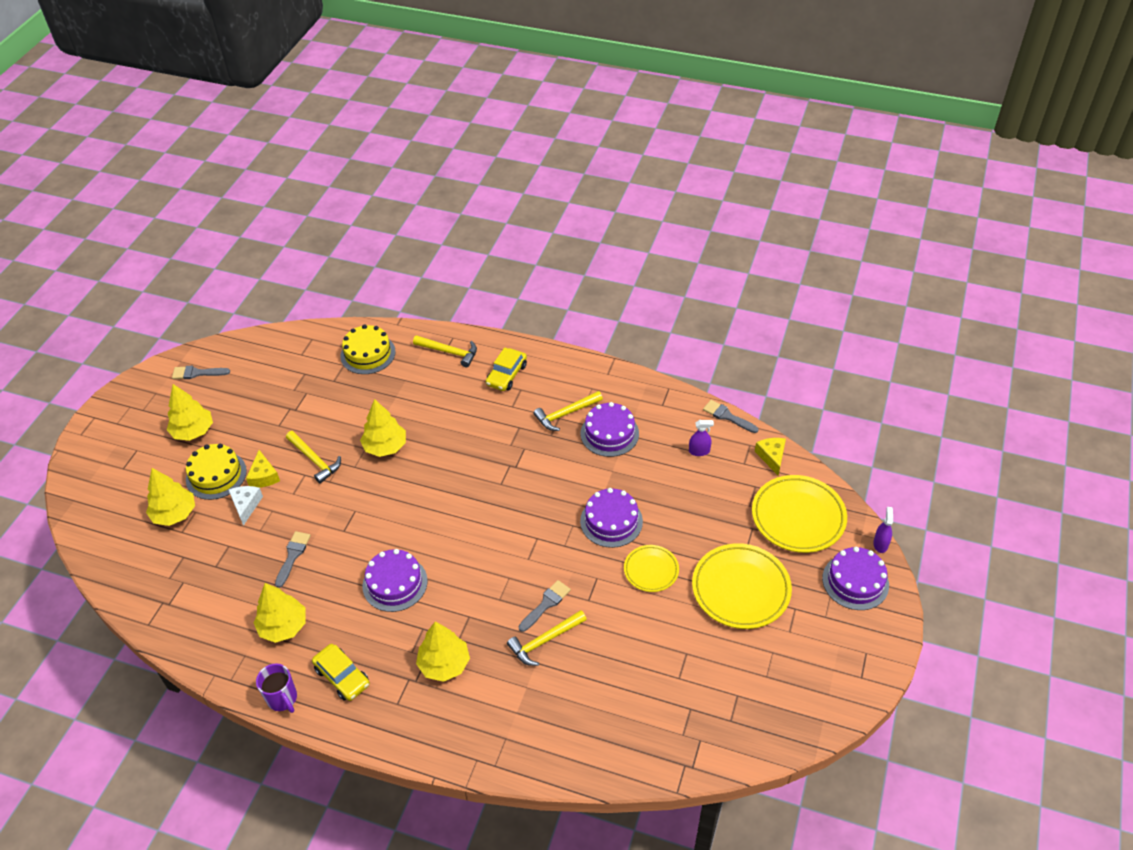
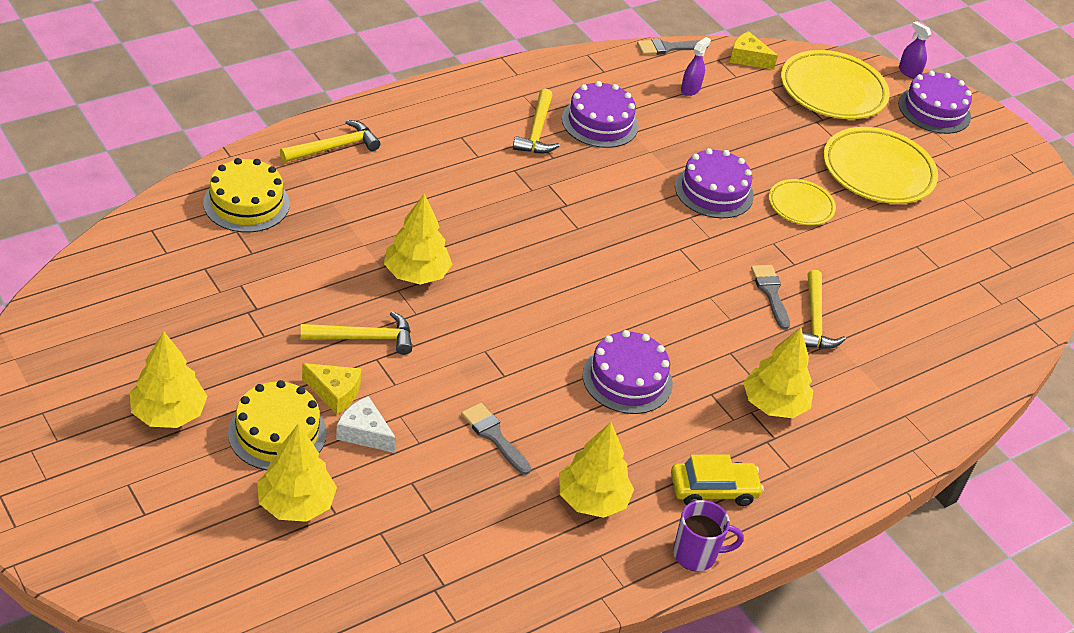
camera: 60 degrees left, 5 degrees down
grey brush [172,366,230,379] -> none
yellow car [486,347,527,391] -> none

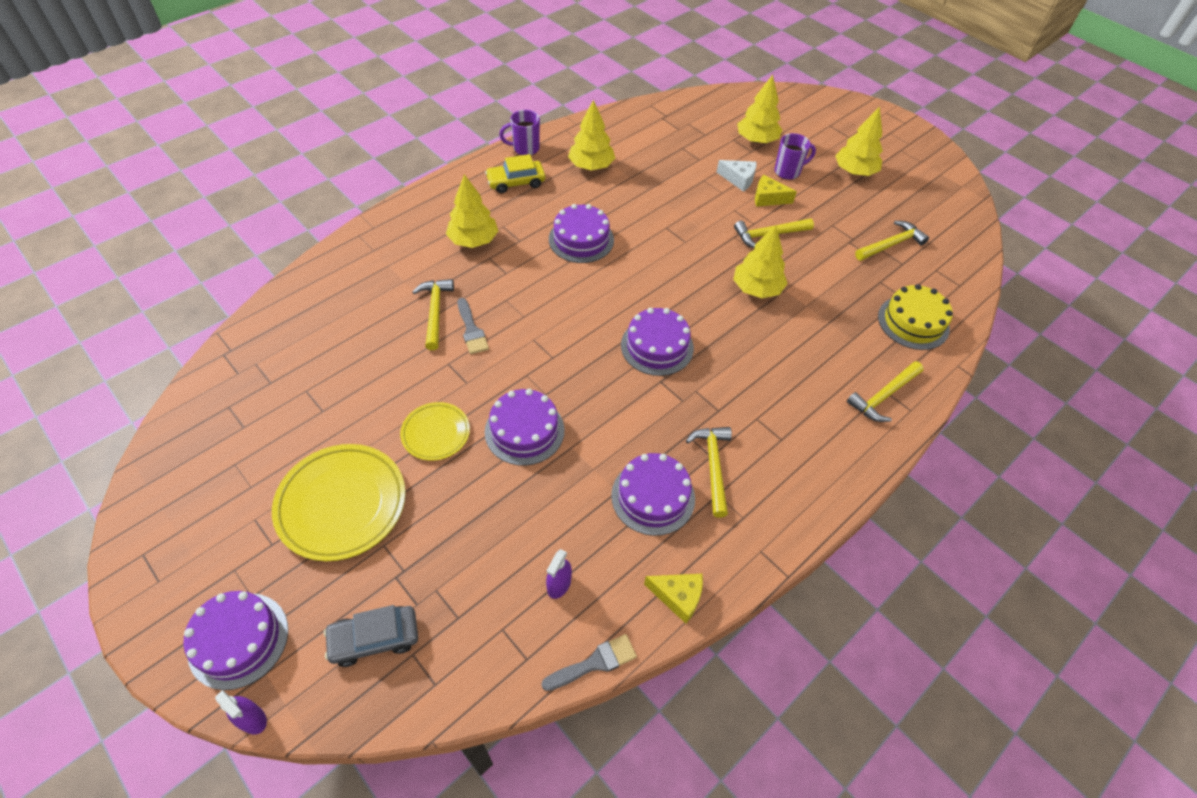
camera: 175 degrees right, 10 degrees up
yellow cake [228,380,327,470] -> purple mug [774,133,816,180]
grey brush [461,403,531,475] -> none
yellow cheese [730,31,778,70] -> yellow cheese moved to [644,574,703,624]
yellow plate [781,50,890,119] -> grey car [324,605,418,667]
none -> purple cake [621,308,694,376]
none -> yellow hammer [855,221,929,261]

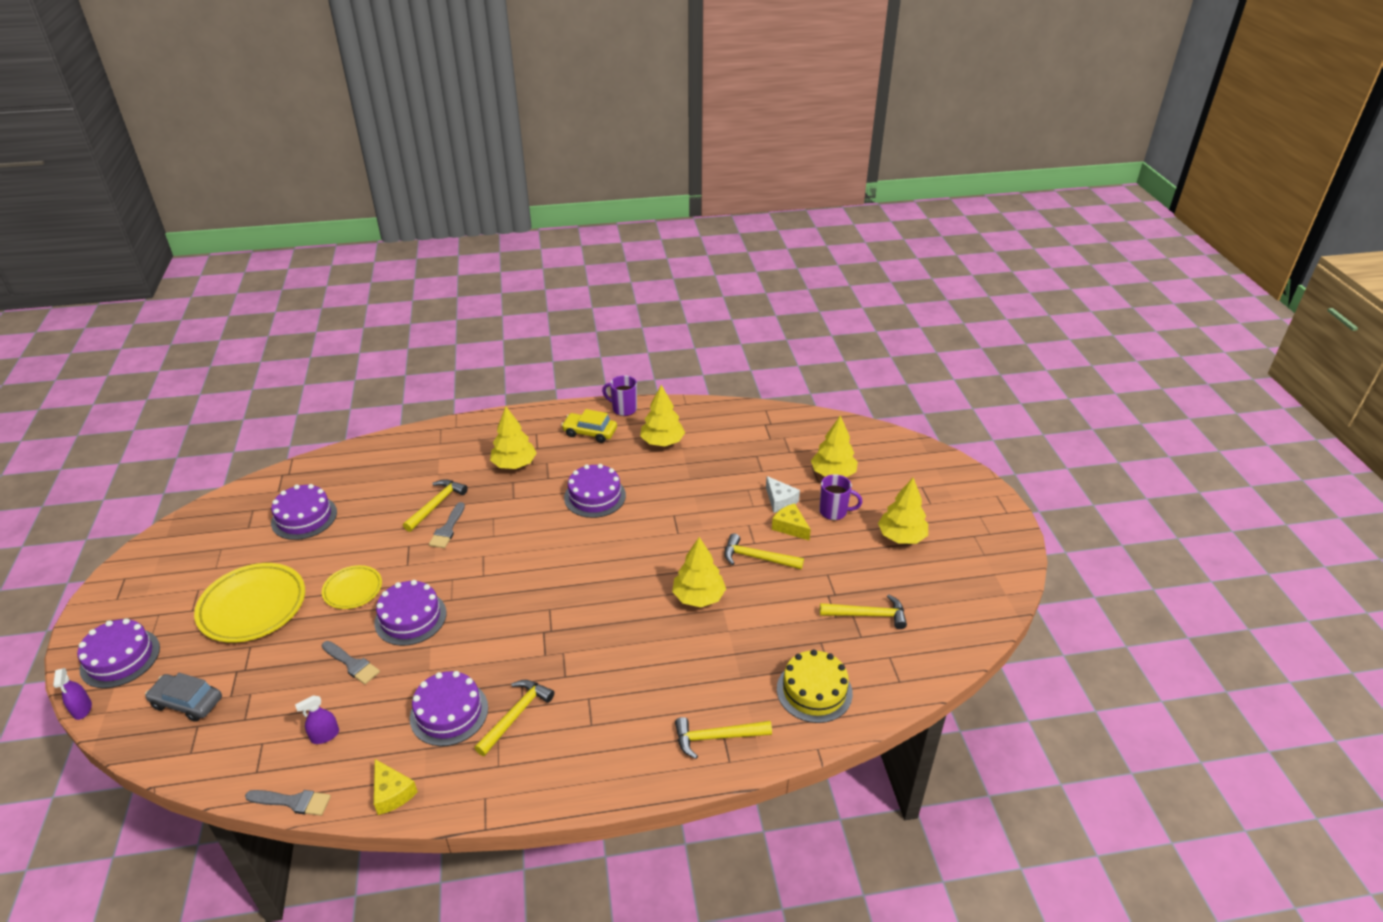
camera: 35 degrees right, 15 degrees down
purple cake [621,308,694,376] -> purple cake moved to [271,484,337,540]
none -> grey brush [322,641,380,684]

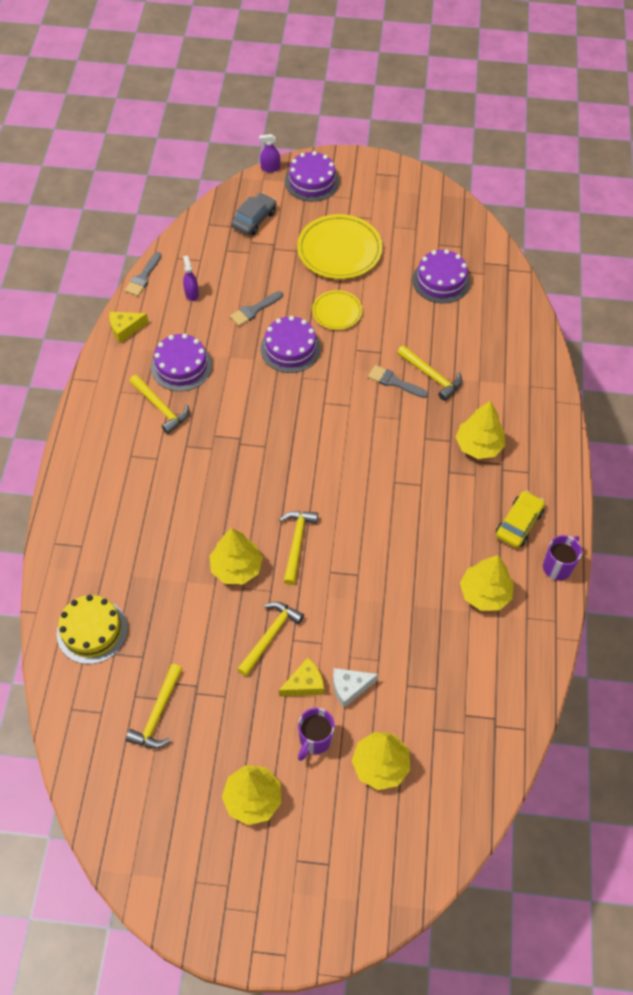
camera: 105 degrees right, 20 degrees up
purple cake [564,464,626,518] -> none
yellow hammer [675,717,772,759] -> yellow hammer moved to [279,511,318,585]

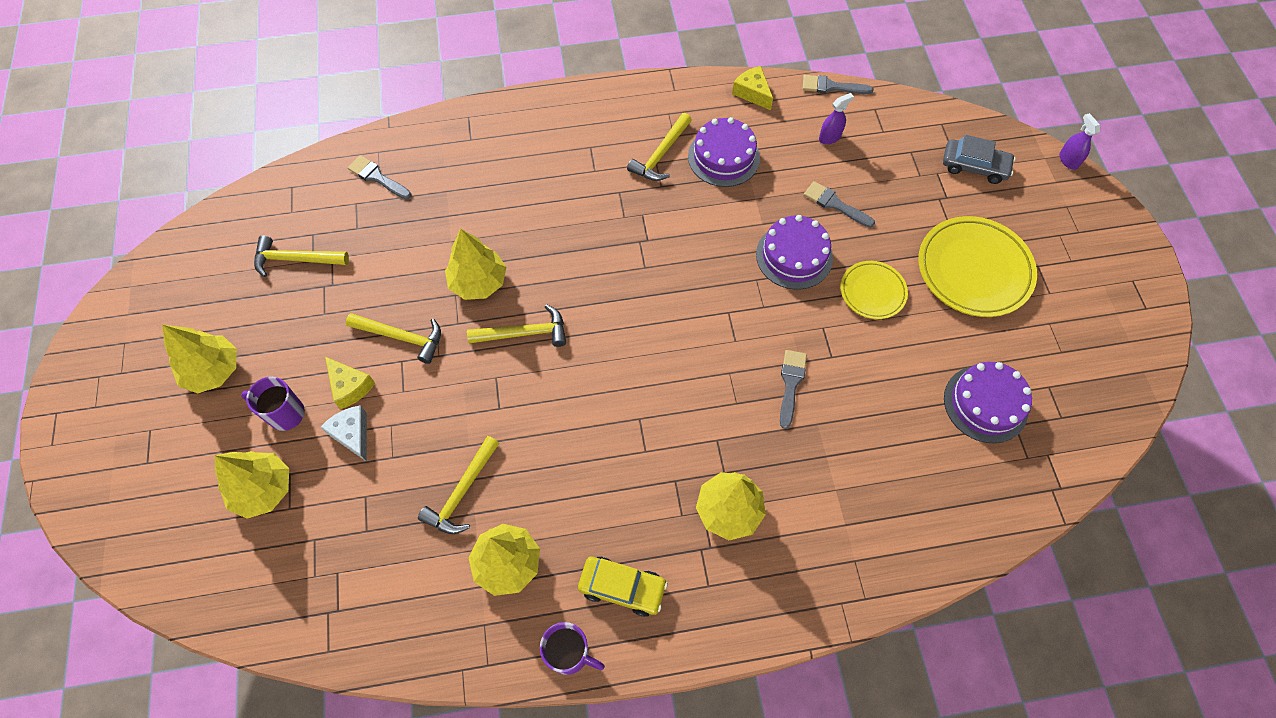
camera: 75 degrees right, 5 degrees up
yellow cake [57,595,128,664] -> grey brush [348,155,411,199]
purple cake [285,151,339,202] -> none
yellow hammer [397,345,462,401] -> yellow hammer moved to [418,436,499,534]

